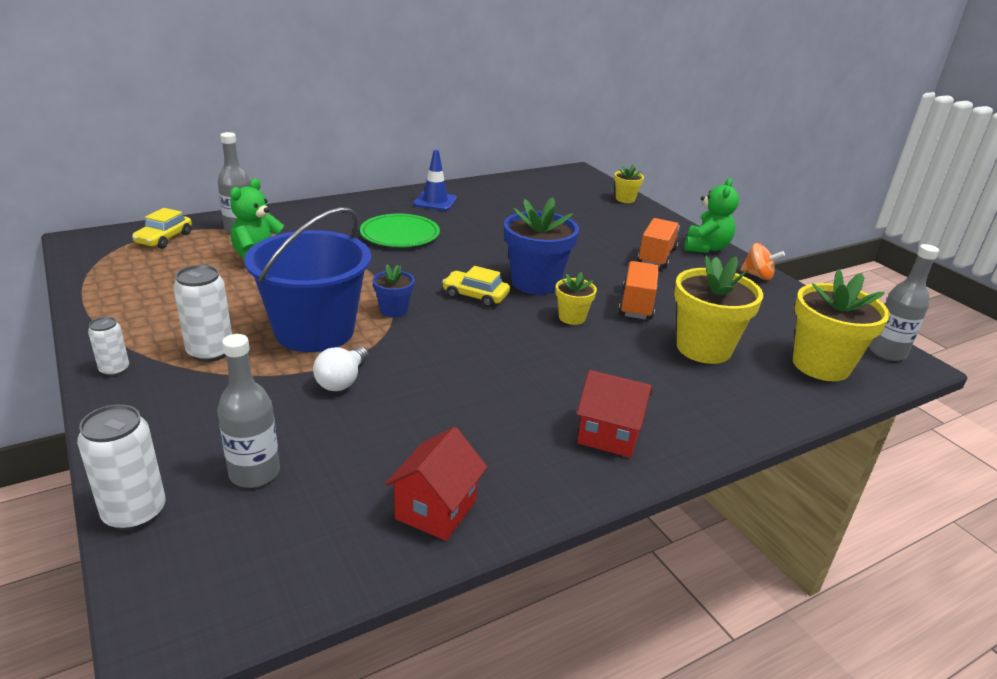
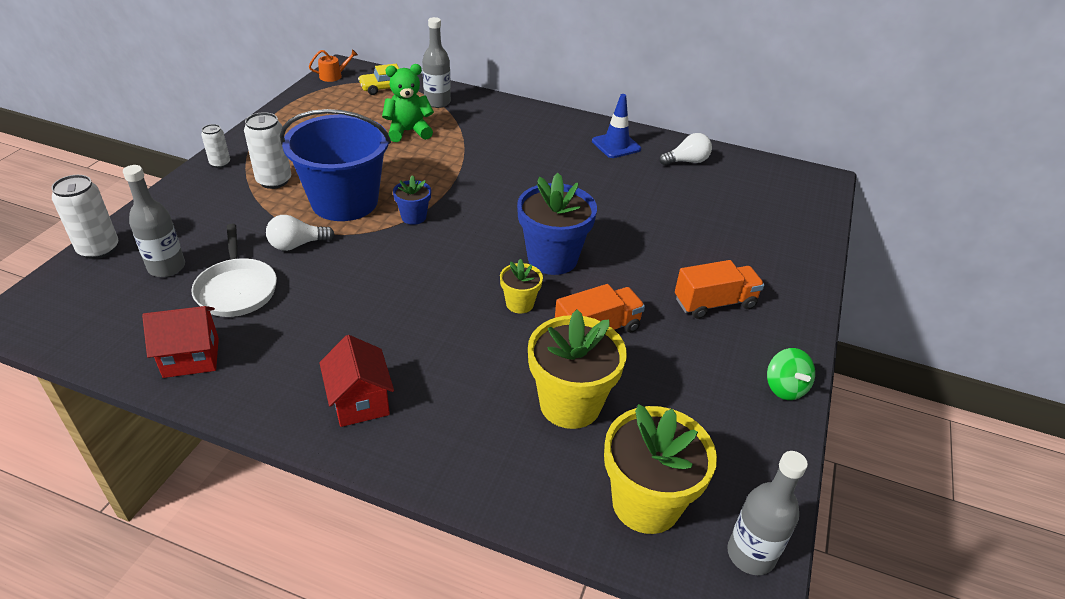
camera: 50 degrees right, 10 degrees up
green plate [360,214,440,247] -> none
yellow car [442,266,510,307] -> none
yellow flower pot [614,164,644,203] -> none
green teddy bear [685,178,739,253] -> none
orange spinning top [740,243,785,280] -> green spinning top [767,348,815,400]
none -> white pan [191,224,277,317]
none -> orange watering can [309,49,358,82]
none -> white light bulb [659,133,712,165]

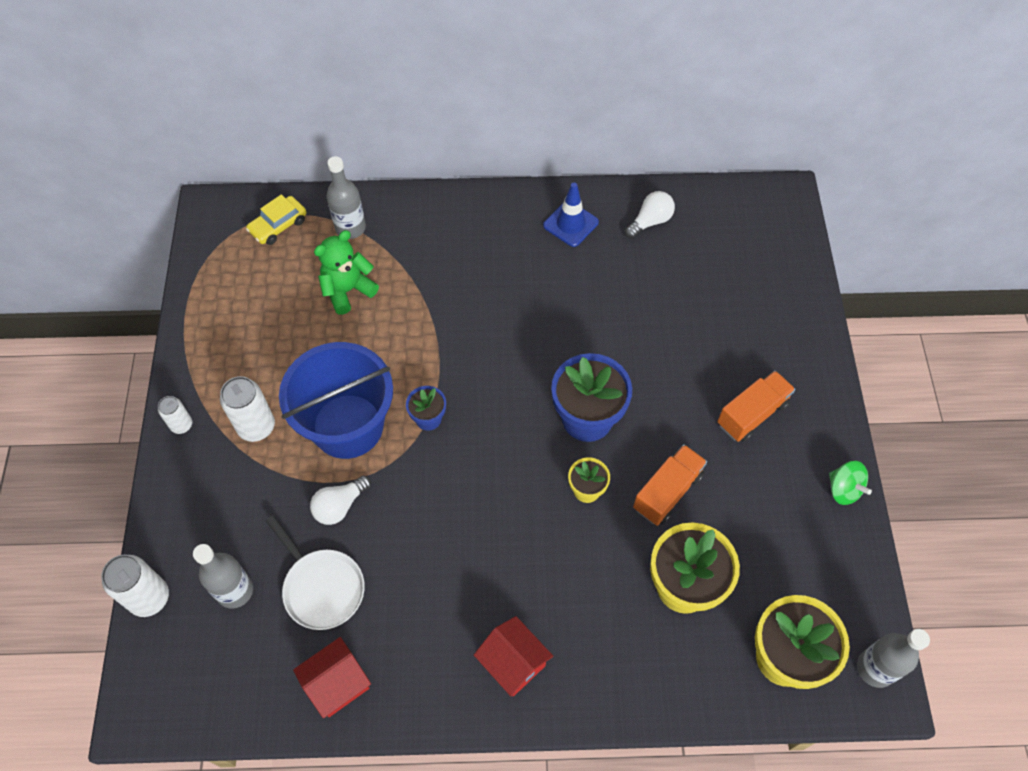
camera: 20 degrees left, 20 degrees up
orange watering can [309,49,358,82] -> none

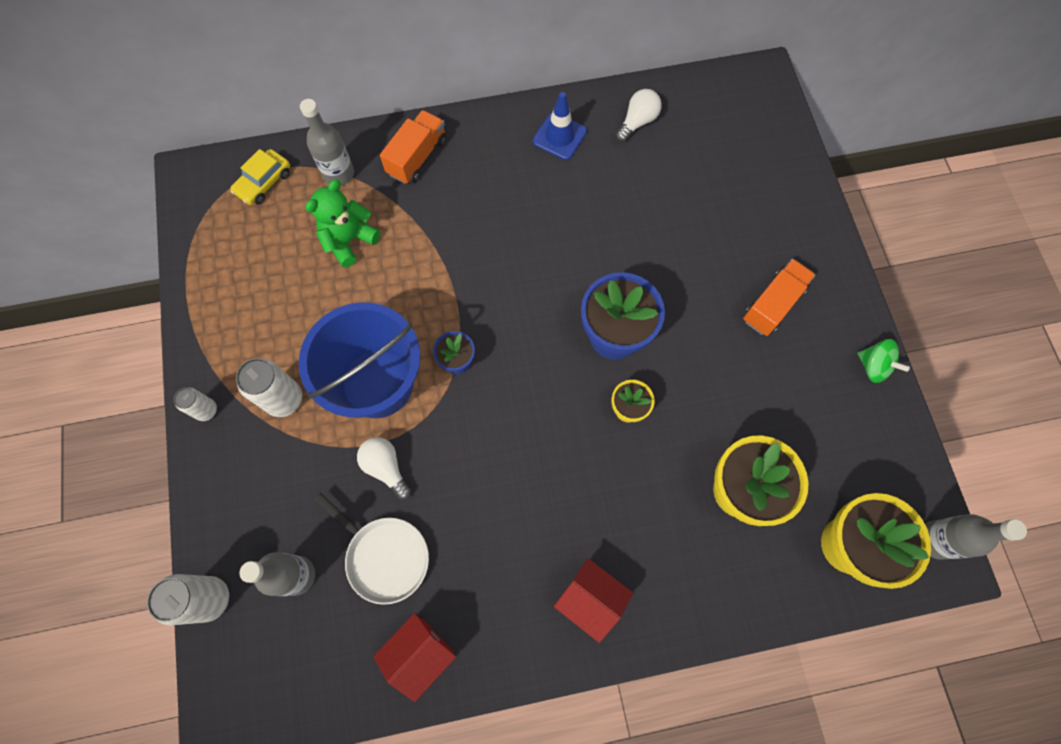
camera: 10 degrees left, 10 degrees up
white light bulb [310,475,371,525] -> white light bulb turned 105 degrees clockwise [357,437,411,500]
orange truck [633,444,707,526] -> orange truck moved to [380,110,447,184]

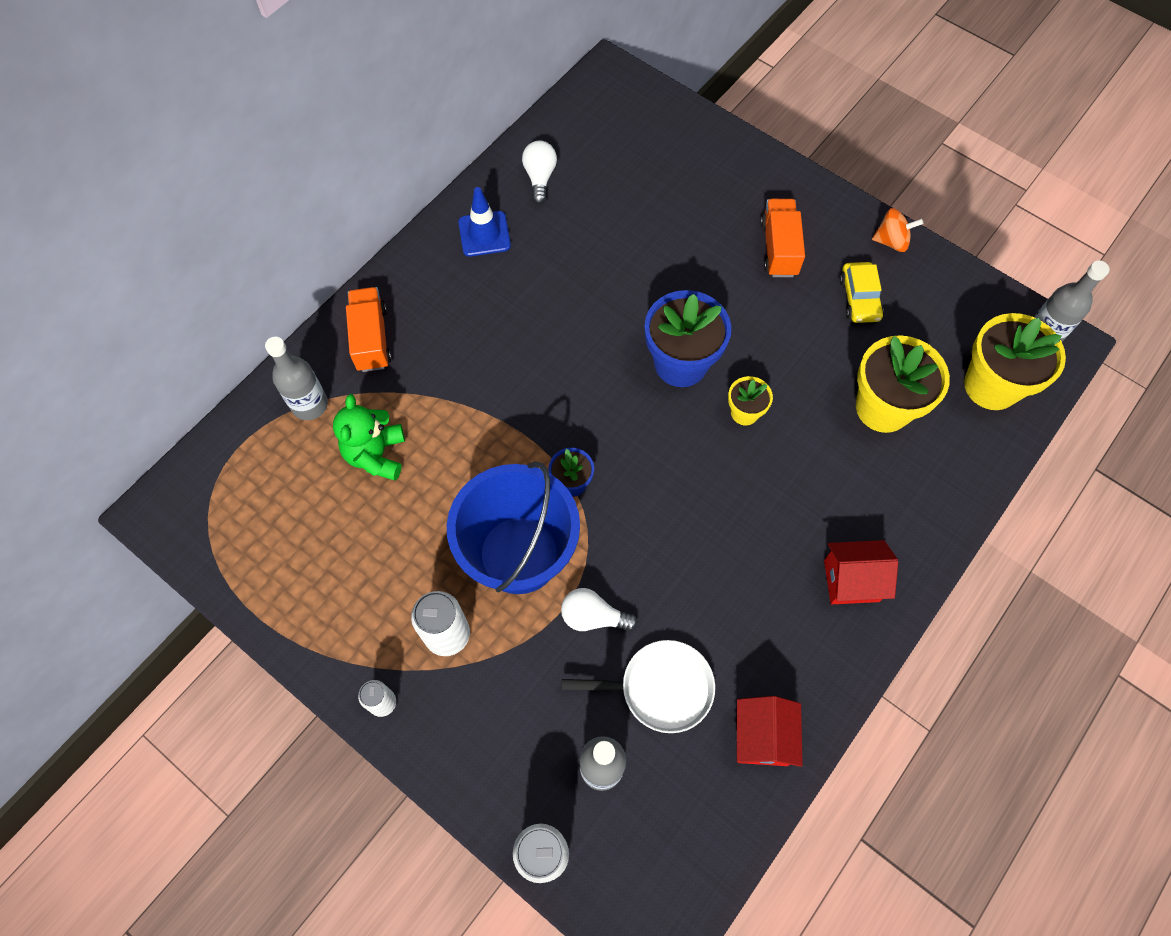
camera: 40 degrees left, 5 degrees down
yellow car [230,149,290,205] -> yellow car moved to [839,262,884,323]
green spinning top [857,339,910,383] -> orange spinning top [872,208,923,252]

